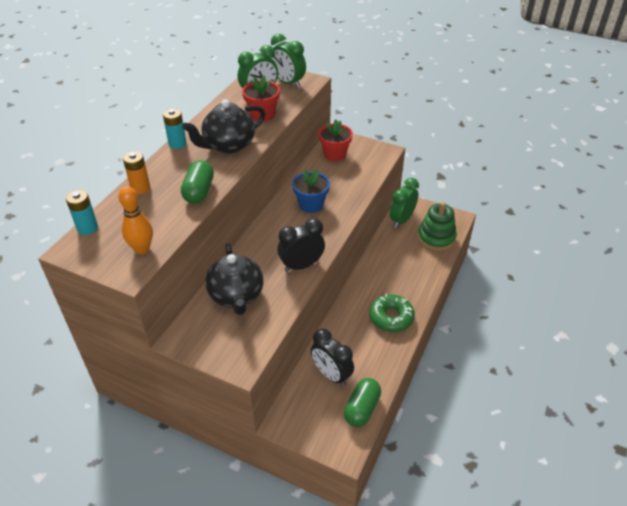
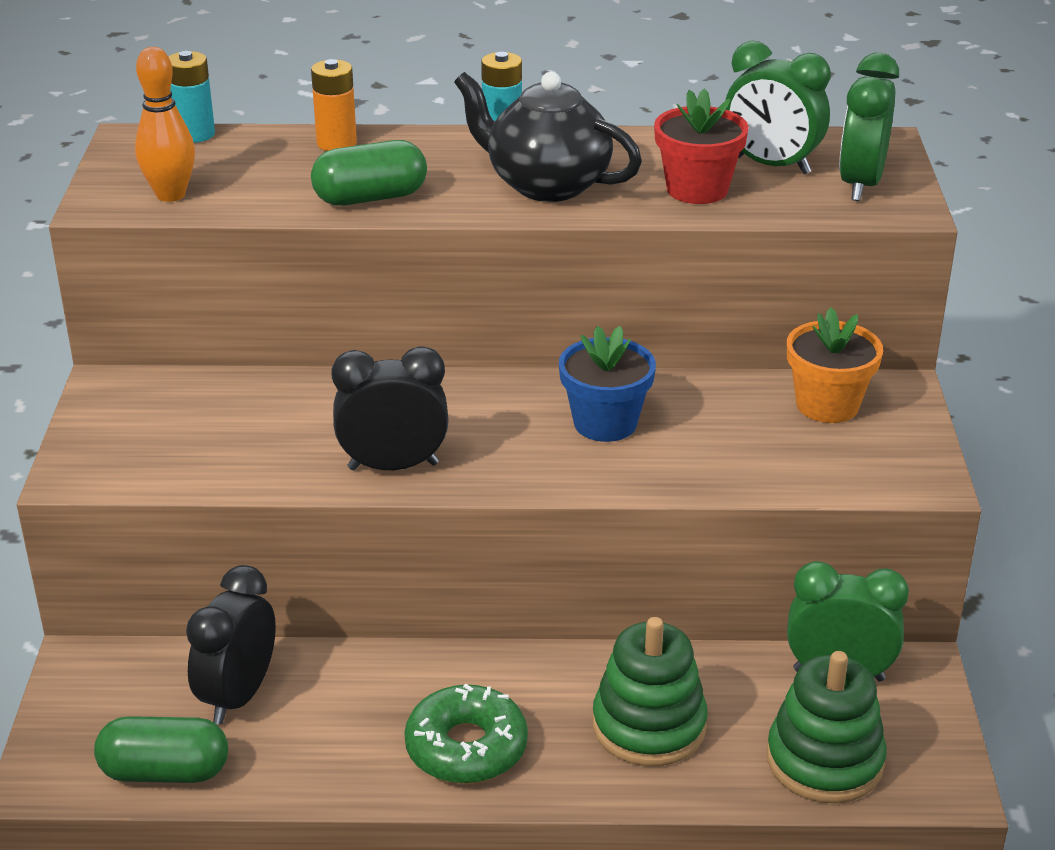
camera: 65 degrees right, 10 degrees down
black teapot [205,243,264,315] -> none
black clock [278,218,325,272] -> black clock turned 45 degrees counterclockwise [331,346,449,470]
red flower pot [318,120,353,161] -> orange flower pot [787,308,883,423]
none -> green stacking toy [593,617,708,766]

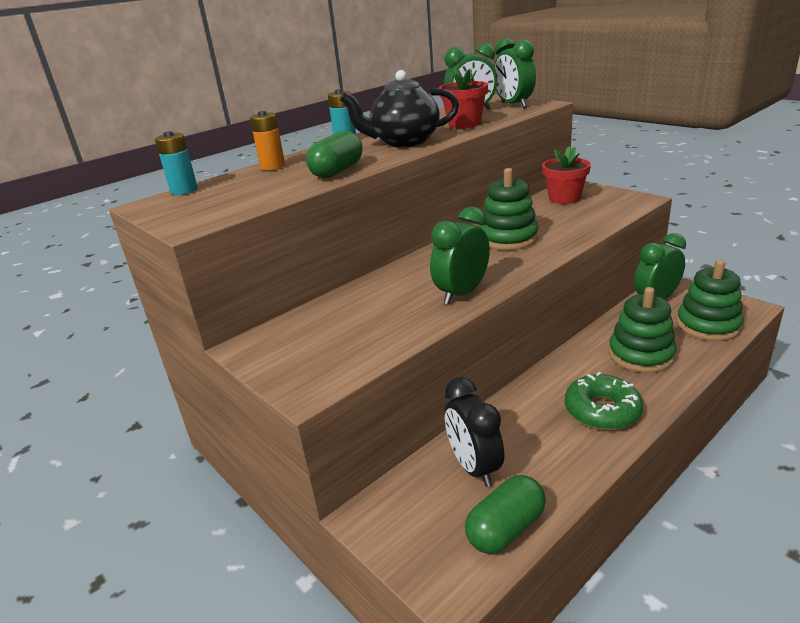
camera: 40 degrees left, 5 degrees down
orange bowling pin [135,47,195,202] -> none
black clock [331,346,449,470] -> green clock [430,207,490,304]
blue flower pot [559,326,656,442] -> green stacking toy [479,168,539,250]
orange flower pot [787,308,883,423] -> red flower pot [542,146,591,204]

